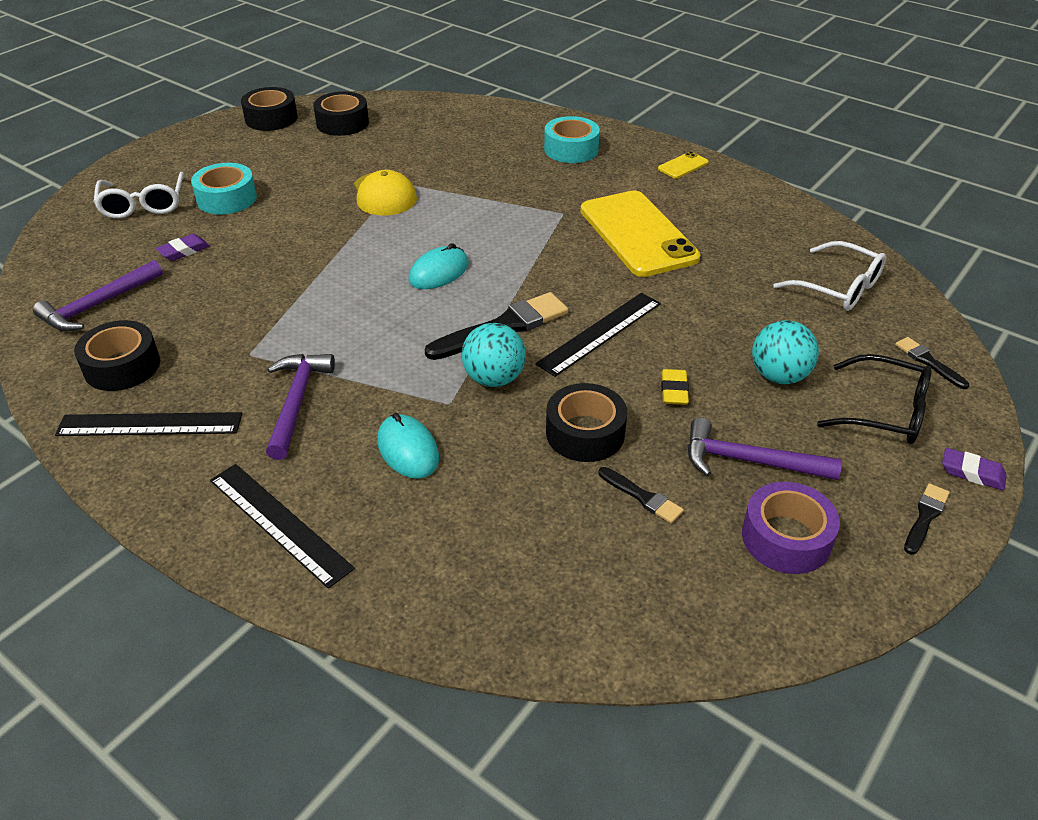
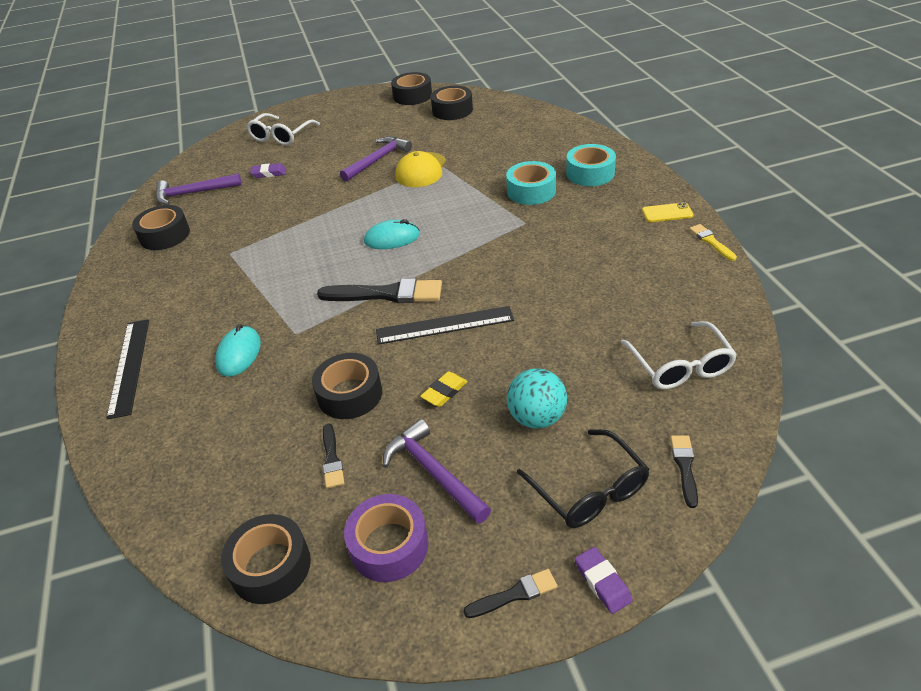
camera: 40 degrees right, 0 degrees up
black ruler [55,412,242,436] -> none
turquoise tape [191,163,257,215] -> turquoise tape moved to [506,161,556,205]
purple hammer [266,354,335,460] -> purple hammer moved to [340,136,412,182]
turquoise ball [461,323,526,387] -> none
yellow phone [580,191,701,277] -> none
none -> black tape [221,514,311,604]
none -> yellow brush [689,224,737,261]

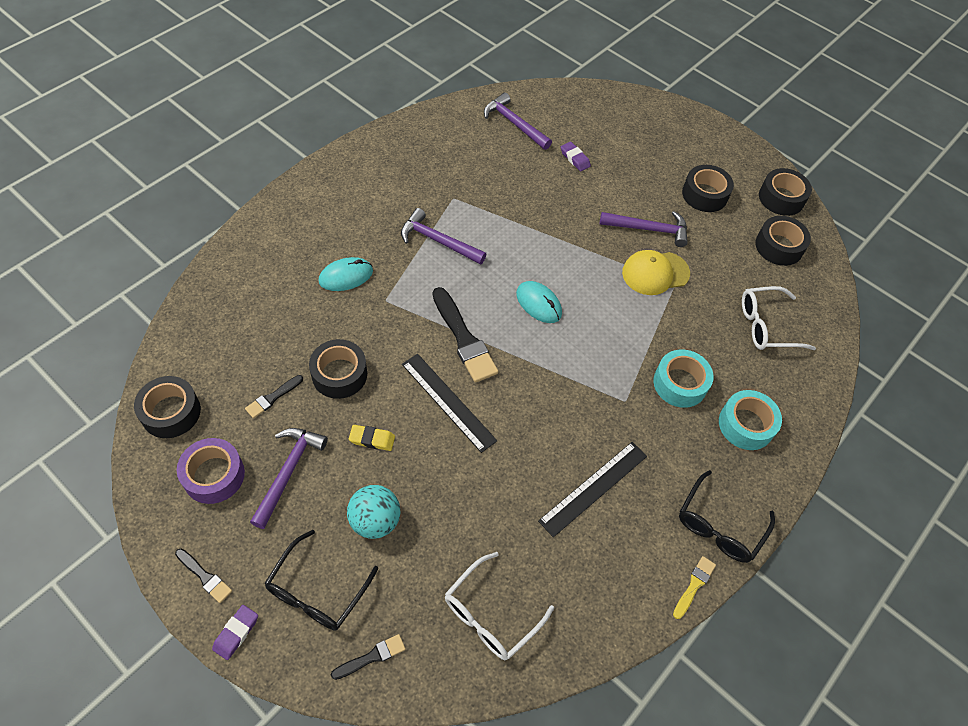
camera: 50 degrees right, 15 degrees up
black ruler [106,319,149,419] -> black ruler moved to [538,442,647,537]
black tape [132,205,190,250] -> black tape moved to [682,165,734,212]
white glasses [246,113,320,146] -> white glasses moved to [742,286,816,350]
yellow phone [642,202,693,222] -> black glasses [679,470,775,563]
none -> purple hammer [401,208,486,265]

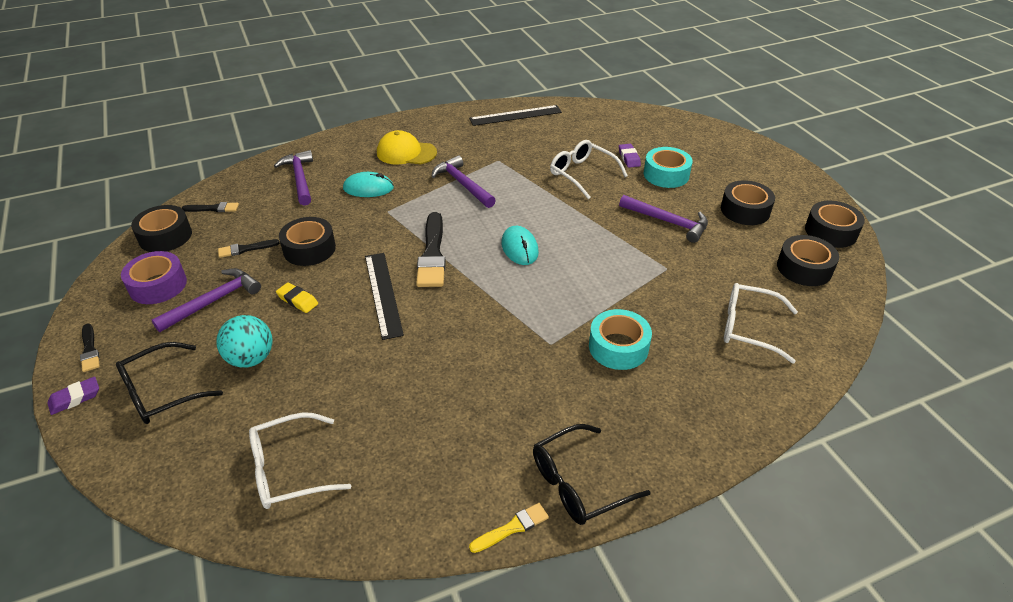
camera: 30 degrees right, 15 degrees down
black brush [331,634,406,680] -> black brush moved to [182,202,239,212]
purple hammer [484,93,552,150] -> purple hammer moved to [274,150,313,206]
black ruler [538,442,647,537] -> black ruler moved to [469,105,562,126]
yellow cap [622,250,690,295] -> yellow cap moved to [377,130,437,165]
turquoise tape [719,390,782,450] -> turquoise tape moved to [644,147,693,188]
none -> white glasses [550,140,628,199]

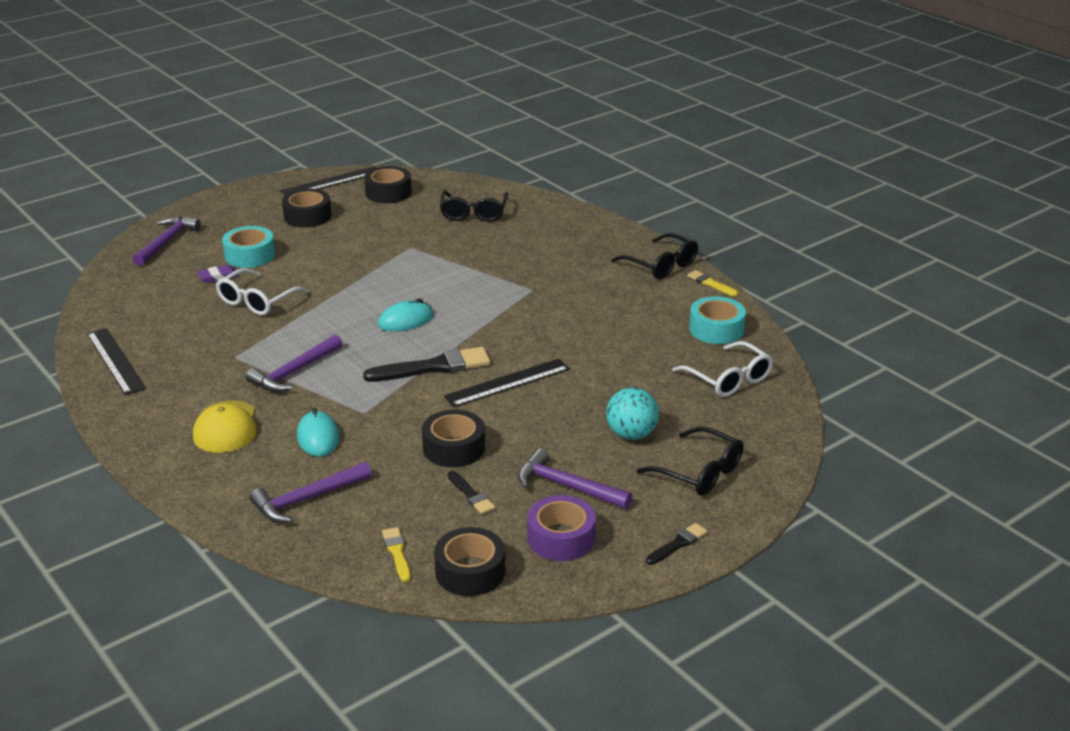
camera: 105 degrees left, 10 degrees down
purple eraser [47,377,99,415] -> none
black brush [182,202,239,212] -> yellow brush [382,527,411,582]
yellow eraser [276,283,318,313] -> none
turquoise tape [589,309,652,370] -> turquoise tape moved to [689,296,746,344]
purple hammer [619,195,708,243] -> purple hammer moved to [132,217,201,266]
white glasses [724,283,798,364] -> black glasses [440,190,508,222]
black tape [805,201,865,248] -> black ruler [281,166,376,195]

